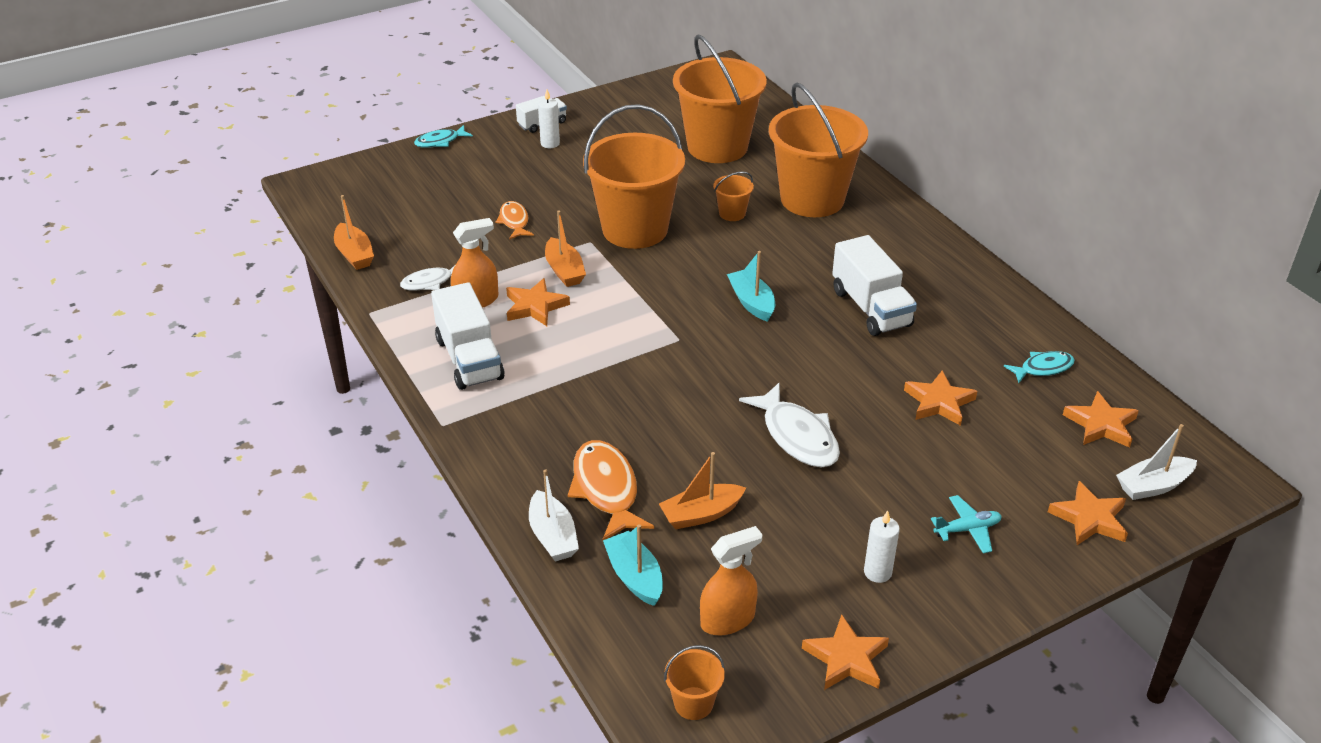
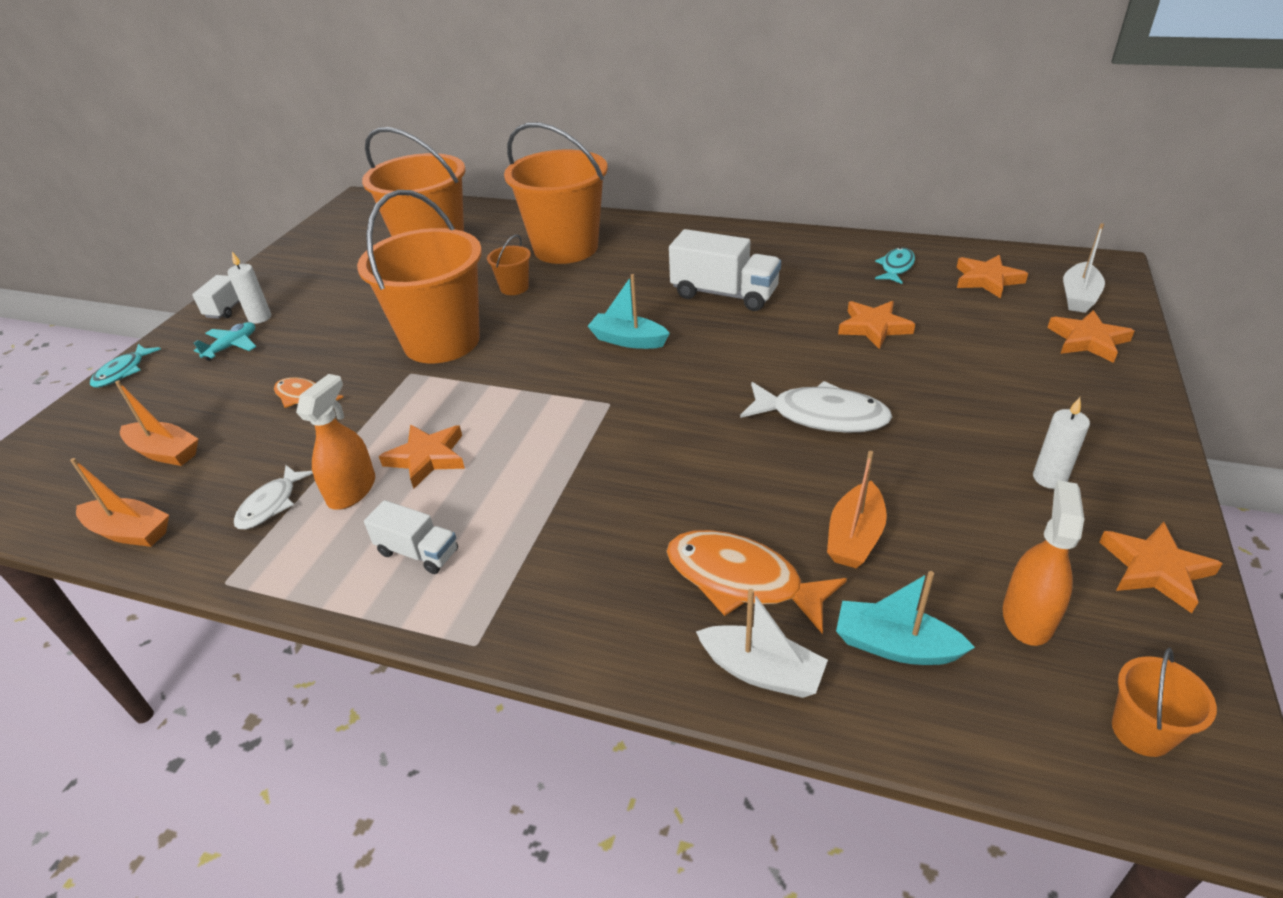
camera: 40 degrees left, 0 degrees up
white truck [431,282,505,390] -> white truck [364,500,458,574], size x0.57
orange boat [545,211,586,287] -> orange boat moved to [115,380,198,466]
turquoise plane [931,495,1002,554] -> turquoise plane moved to [194,322,256,361]

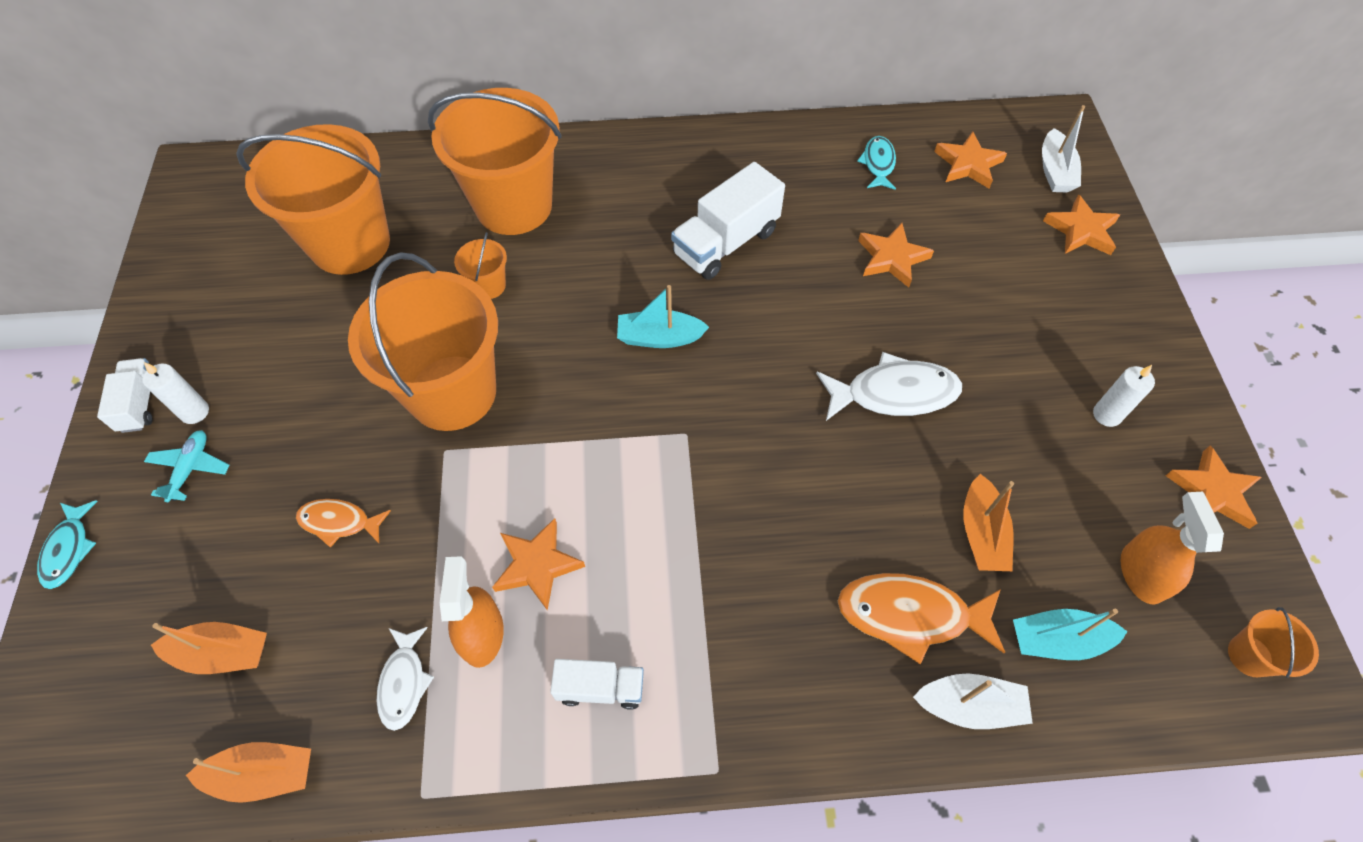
camera: 25 degrees left, 20 degrees up
white truck [669,229,781,311] -> white truck turned 135 degrees clockwise [671,162,785,280]

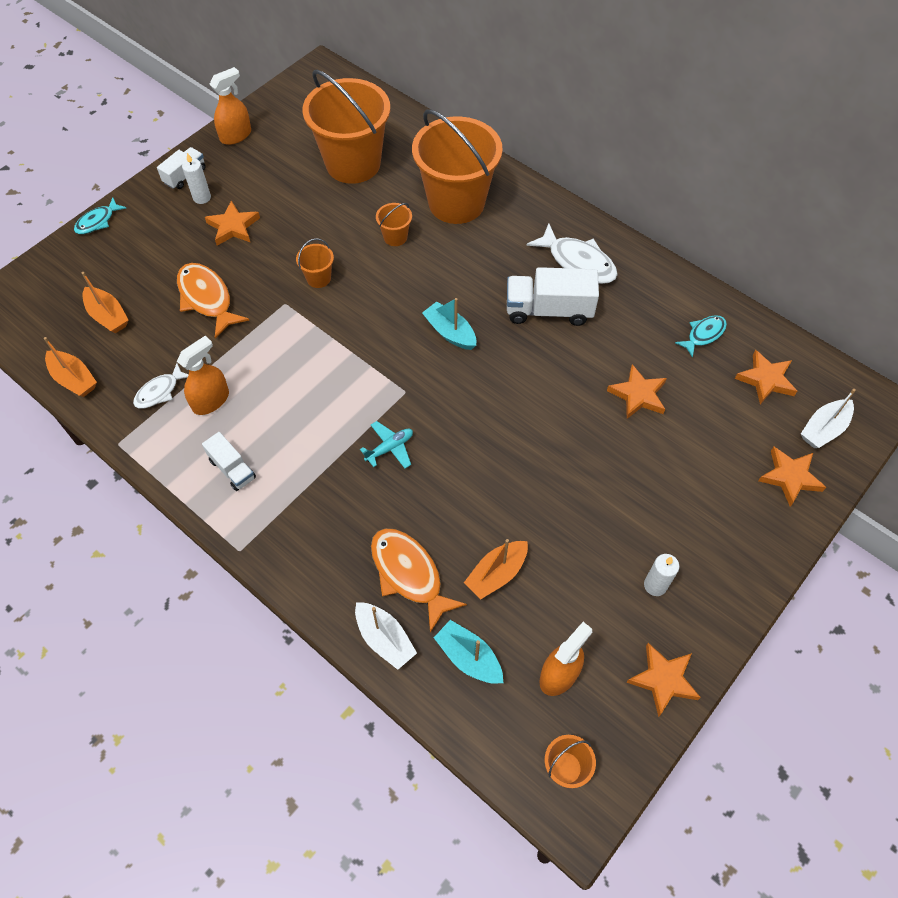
camera: 45 degrees right, 0 degrees up
turquoise plane [144,430,230,502] -> turquoise plane moved to [360,421,413,468]
orange fish [296,499,391,548] -> orange fish [177,263,249,339], size x1.68
orange bucket [348,253,498,431] -> orange bucket [296,238,334,288], size x0.41
orange star [492,518,585,610] -> orange star moved to [205,200,260,246]
white fish [816,352,962,421] -> white fish moved to [526,223,618,284]
none -> orange spray bottle [210,67,251,145]

